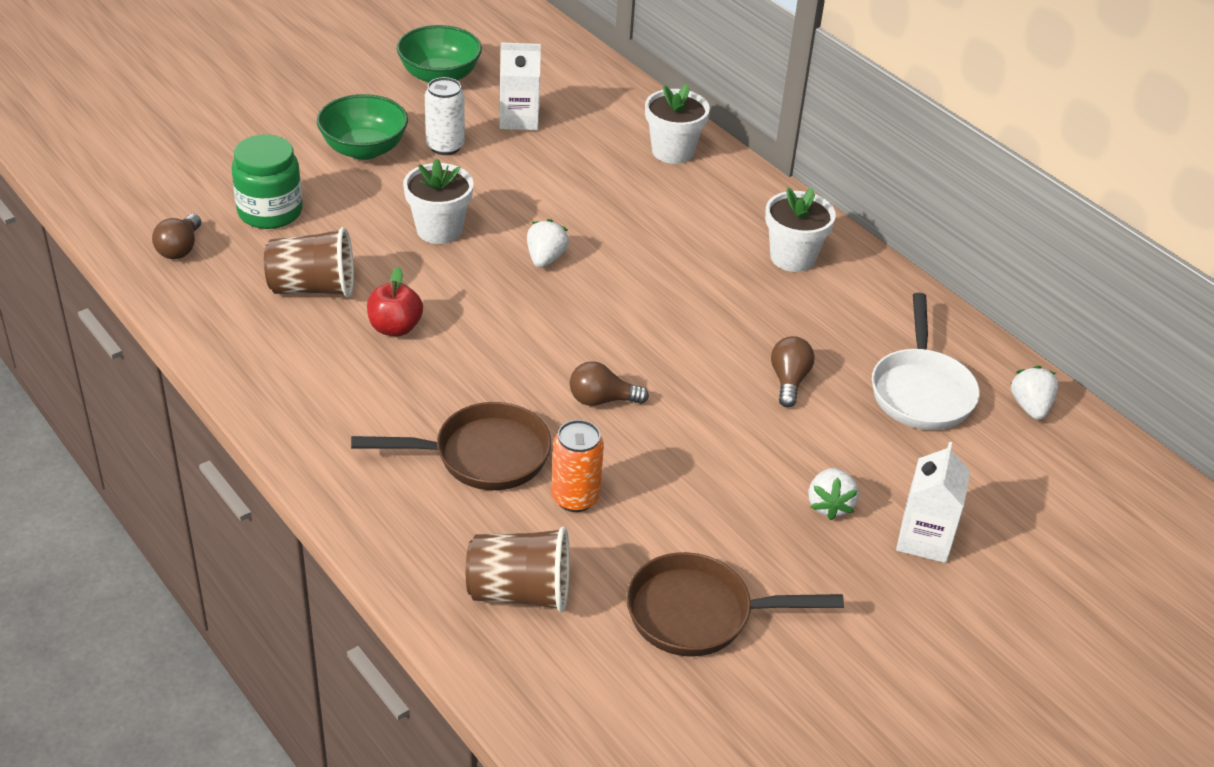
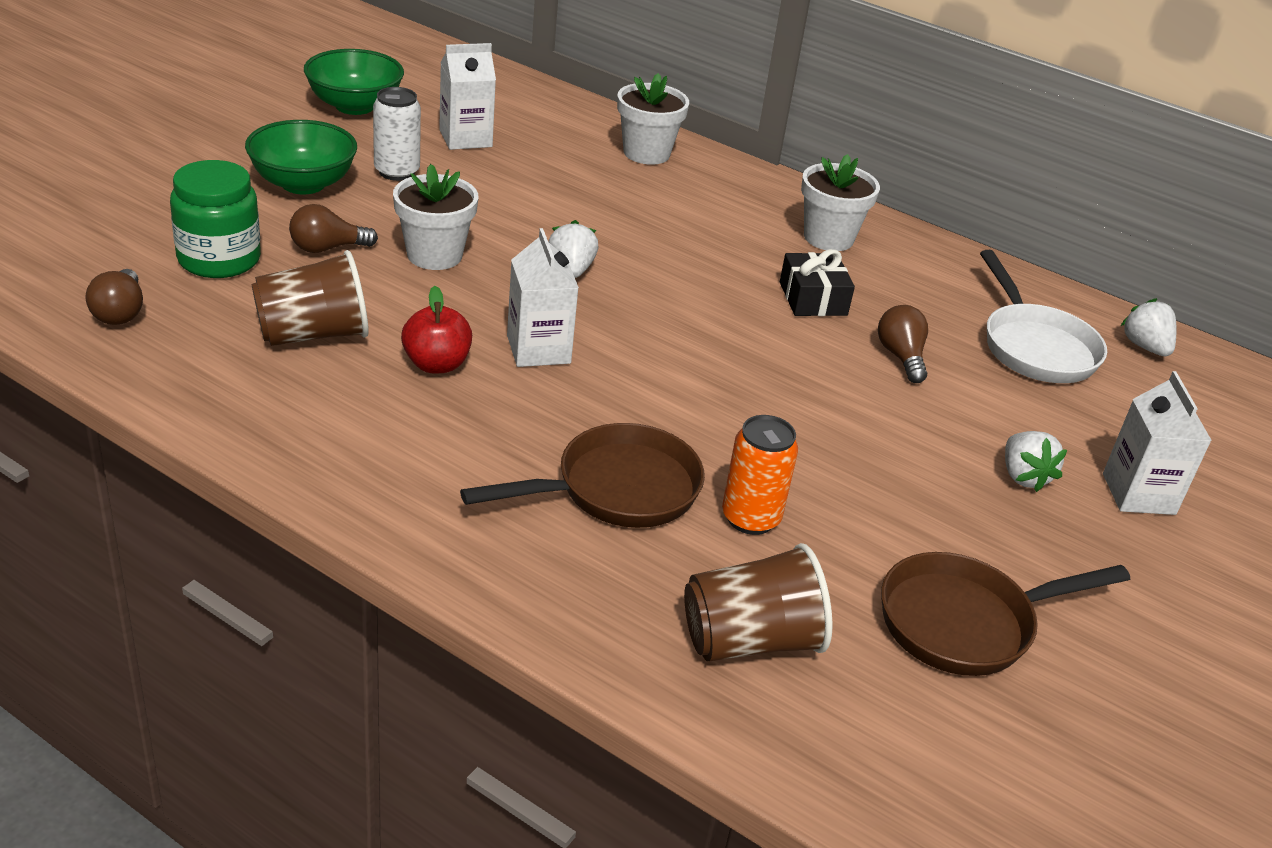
camera: 20 degrees left, 5 degrees down
brown light bulb [570,361,649,406] -> brown light bulb moved to [289,204,378,253]
none -> white carton [507,228,579,367]
none -> black gift [780,249,855,316]

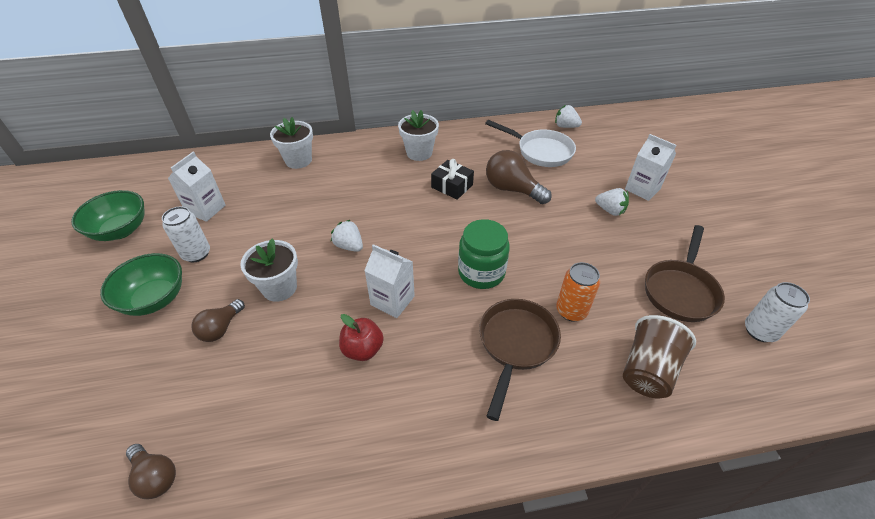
camera: 40 degrees left, 10 degrees up
green jar [170,160,261,278] -> green jar moved to [458,219,510,289]
brown cup [252,250,369,346] -> none
brown light bulb [878,305,928,383] -> brown light bulb [486,150,552,204], size x1.61
none -> white can [745,282,810,342]

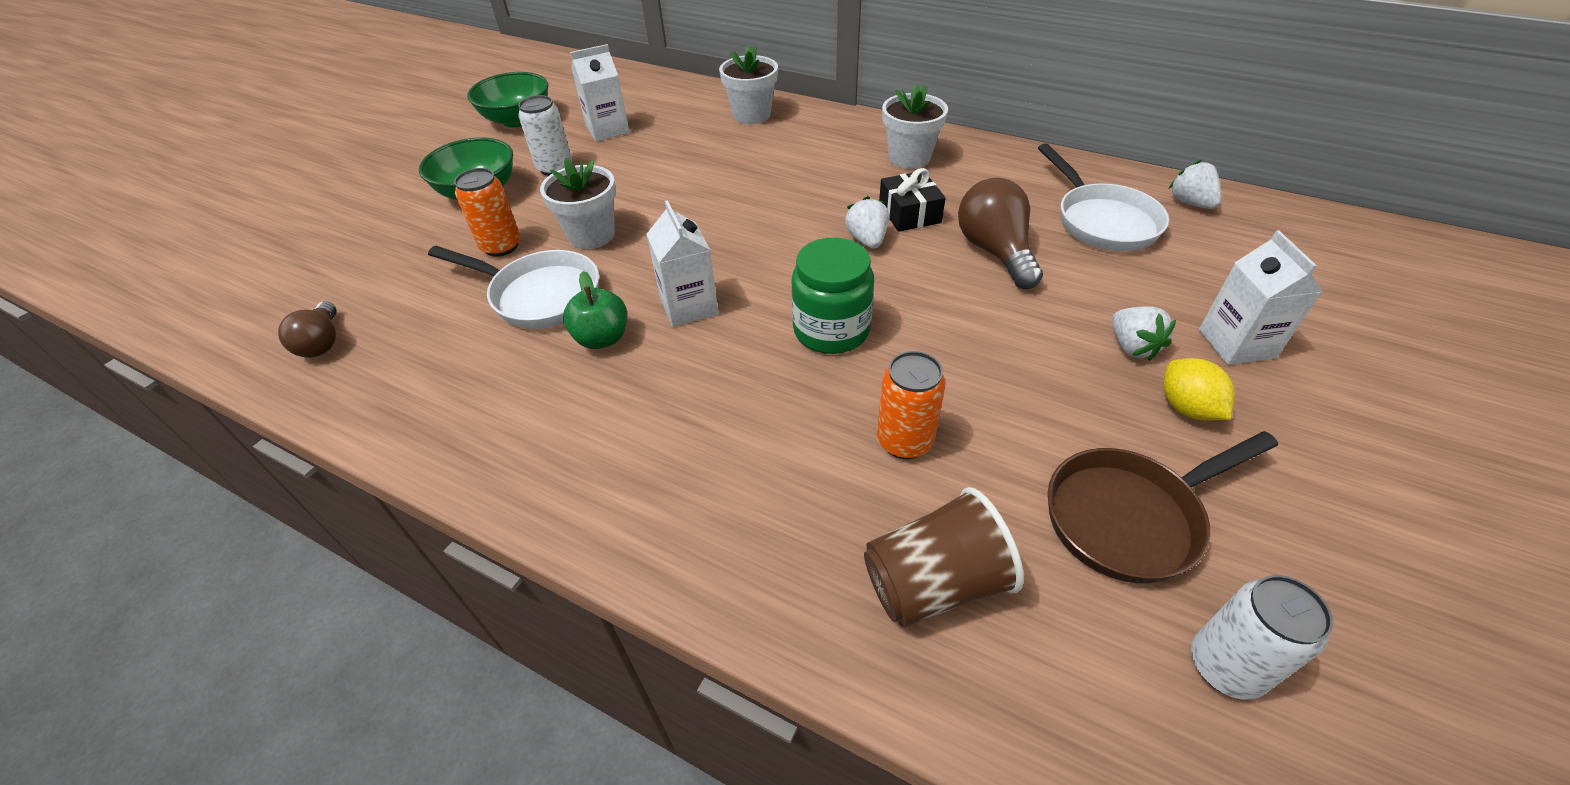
camera: 40 degrees right, 0 degrees up
brown light bulb [191,299,245,342] -> orange can [454,168,520,257]
white strawberry [331,220,363,252] -> white strawberry moved to [845,196,889,249]
red apple [339,314,384,361] -> green apple [563,271,627,349]
brown pan [479,299,561,421] -> none
none -> white pan [428,246,599,329]
none -> yellow lemon [1163,358,1235,420]

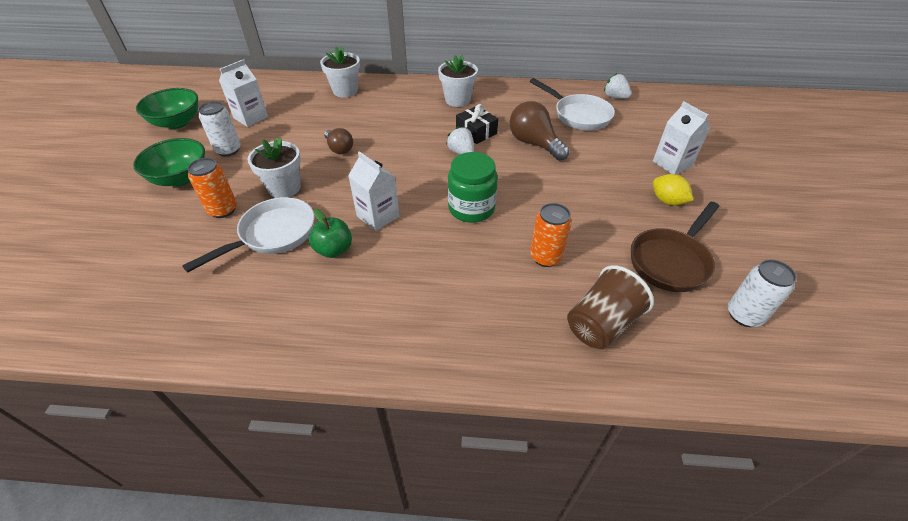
camera: 25 degrees left, 0 degrees up
brown light bulb [278,301,337,358] -> brown light bulb moved to [324,128,353,154]
white pan [428,246,599,329] -> white pan turned 45 degrees counterclockwise [182,197,314,273]
white strawberry [1112,306,1176,361] -> none

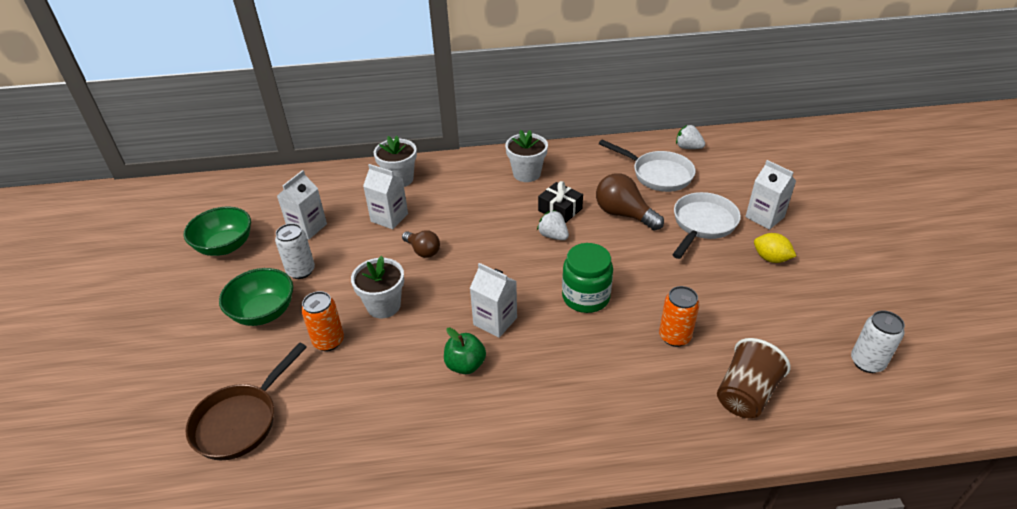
camera: 10 degrees left, 5 degrees down
white pan [182,197,314,273] -> white pan moved to [672,192,741,259]
brown pan [631,202,719,292] -> brown pan moved to [185,342,307,460]
none -> white carton [363,164,408,229]

